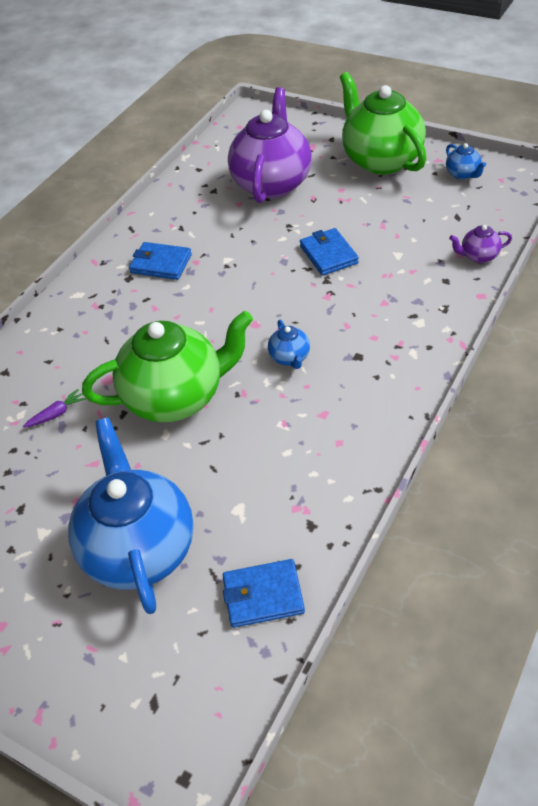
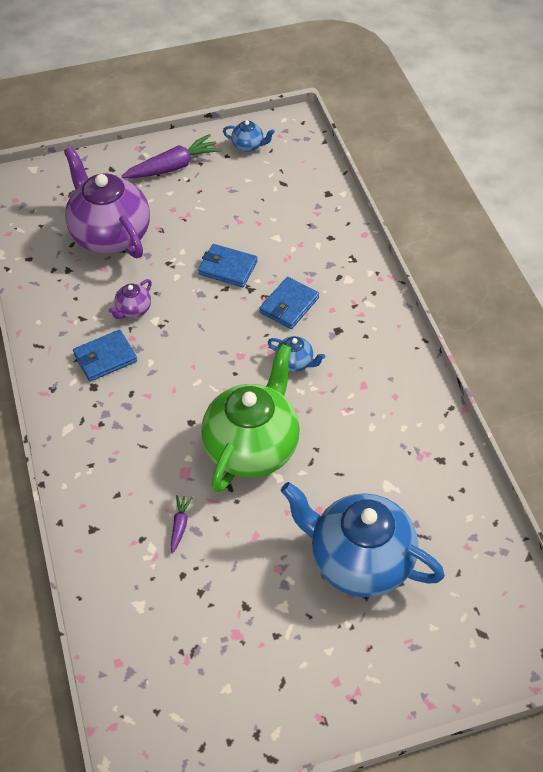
camera: 50 degrees left, 5 degrees up
blue wallet [223,559,305,628] -> blue wallet moved to [259,277,319,329]
green teapot [340,72,426,175] -> purple carrot [122,134,222,178]
purple teapot [449,225,512,263] -> purple teapot moved to [109,279,152,319]

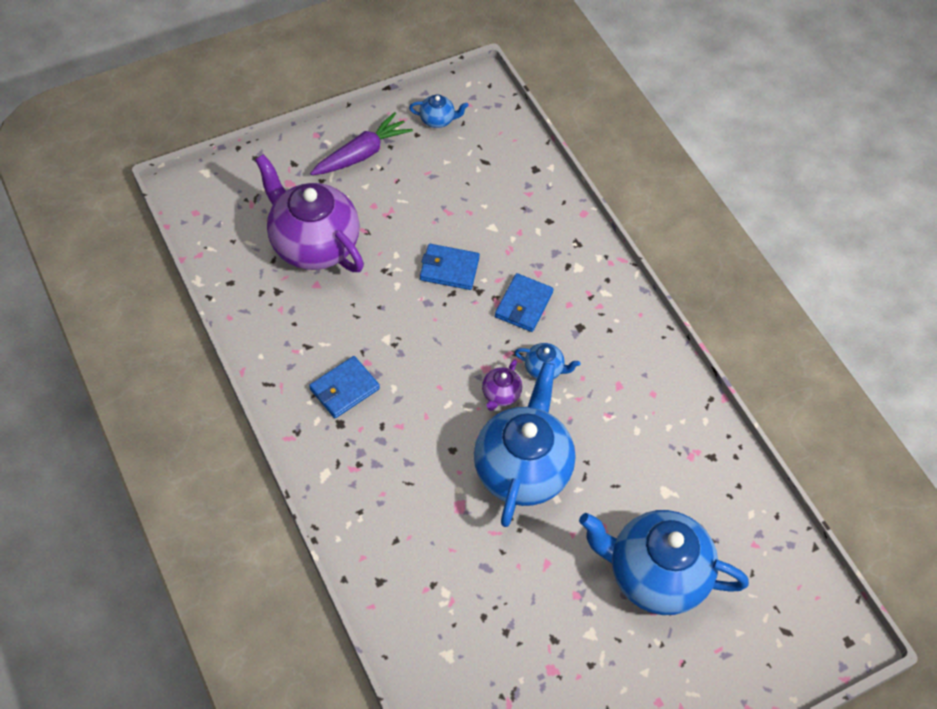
camera: 15 degrees left, 5 degrees up
purple teapot [109,279,152,319] -> purple teapot moved to [482,360,522,411]
purple carrot [170,495,193,553] -> none
green teapot [201,344,300,492] -> blue teapot [474,362,576,527]

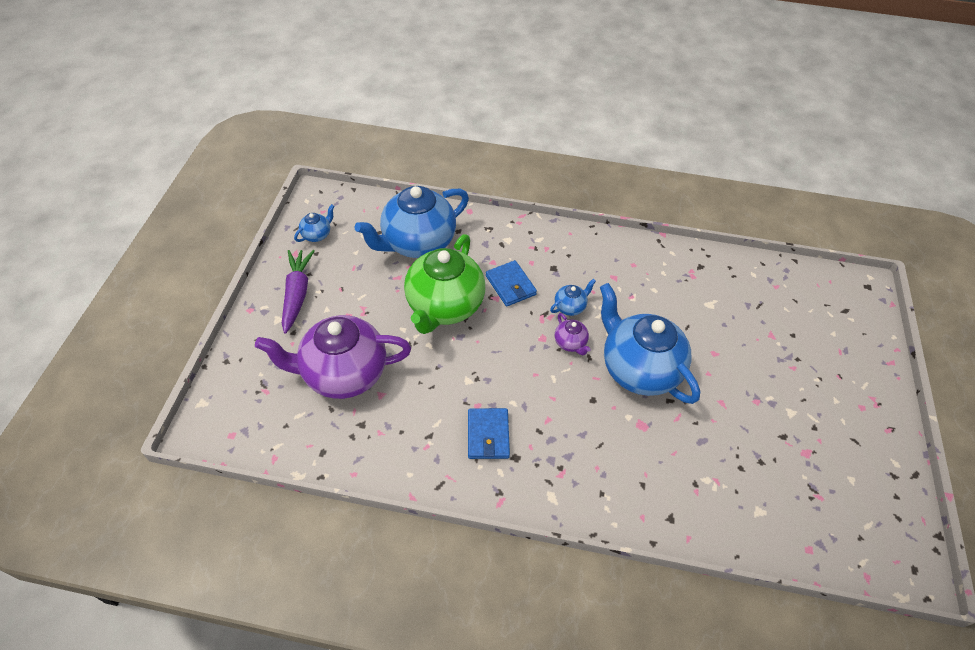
camera: 50 degrees left, 5 degrees down
blue wallet [420,244,480,290] -> green teapot [404,234,485,334]
blue teapot [579,510,749,615] -> blue teapot moved to [355,186,469,258]

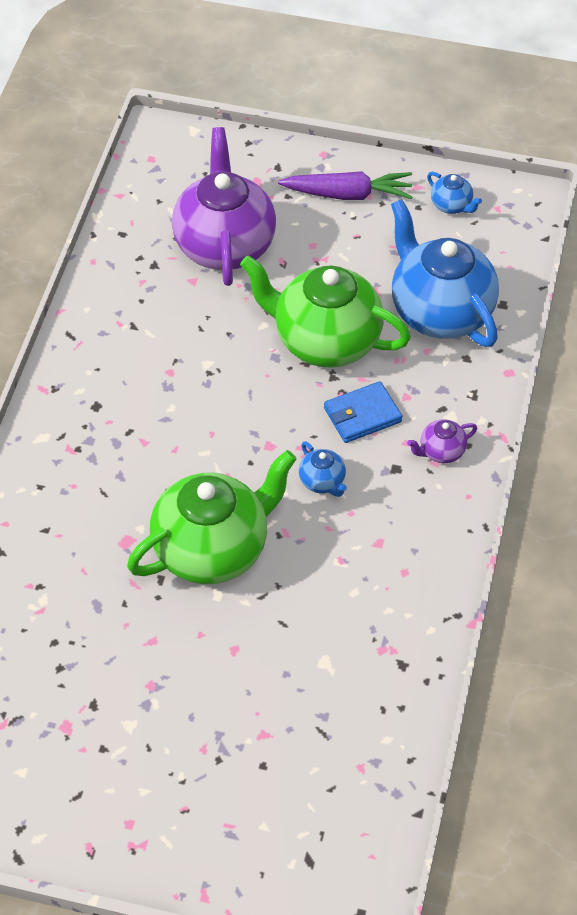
camera: 95 degrees right, 0 degrees up
blue wallet [468,408,510,459] -> none
purple teapot [555,313,591,355] -> purple teapot moved to [407,419,477,463]
blue teapot [600,283,700,404] -> green teapot [127,450,296,584]

